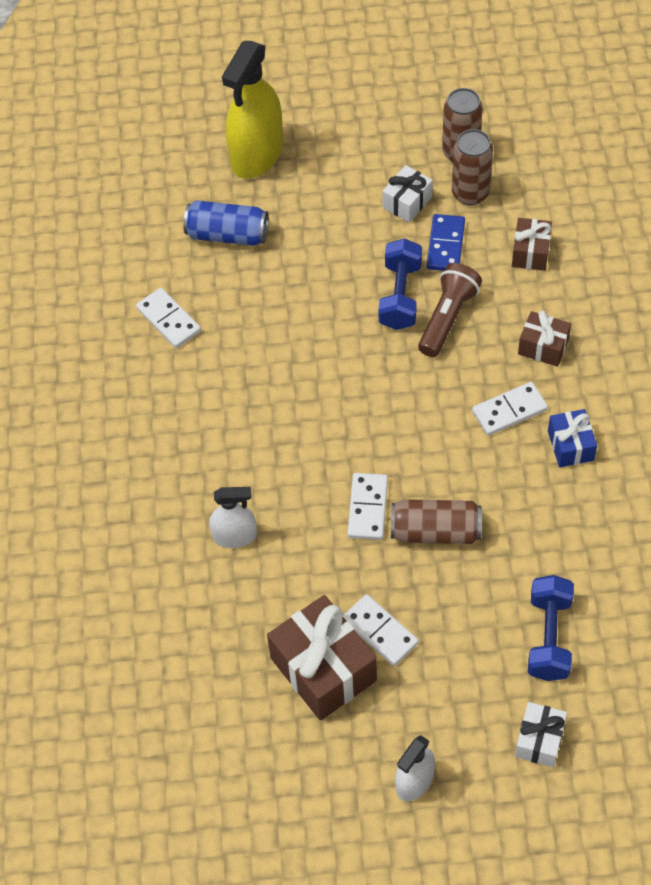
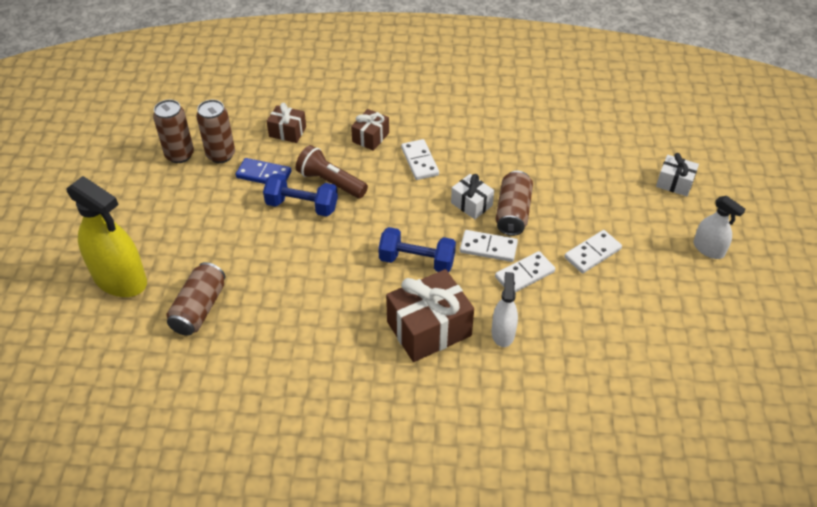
camera: 85 degrees left, 10 degrees down
white domino [136,288,201,348] -> white domino moved to [495,251,555,292]
blue can [183,200,269,246] -> brown can [166,262,225,336]
brown gift [267,595,377,721] -> brown gift moved to [386,269,474,362]
white gift [383,165,433,223] -> white gift moved to [451,174,494,219]
blue dumbbell [528,575,574,681] -> blue dumbbell moved to [378,227,456,272]
blue gift [548,409,597,467] -> none

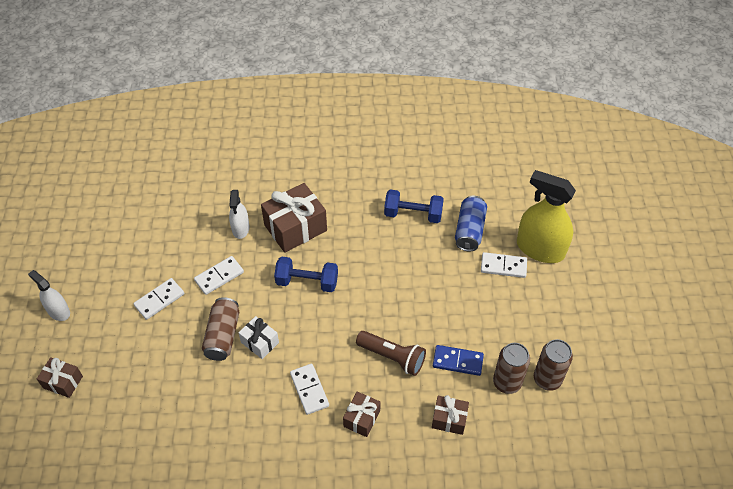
camera: 175 degrees right, 5 degrees up
brown can [166,262,225,336] -> blue can [455,196,487,252]
blue dumbbell [263,173,338,217] -> blue dumbbell moved to [384,189,444,223]
white domino [460,230,518,262] -> white domino moved to [481,252,527,278]
white gift [656,153,699,196] -> brown gift [37,357,83,398]

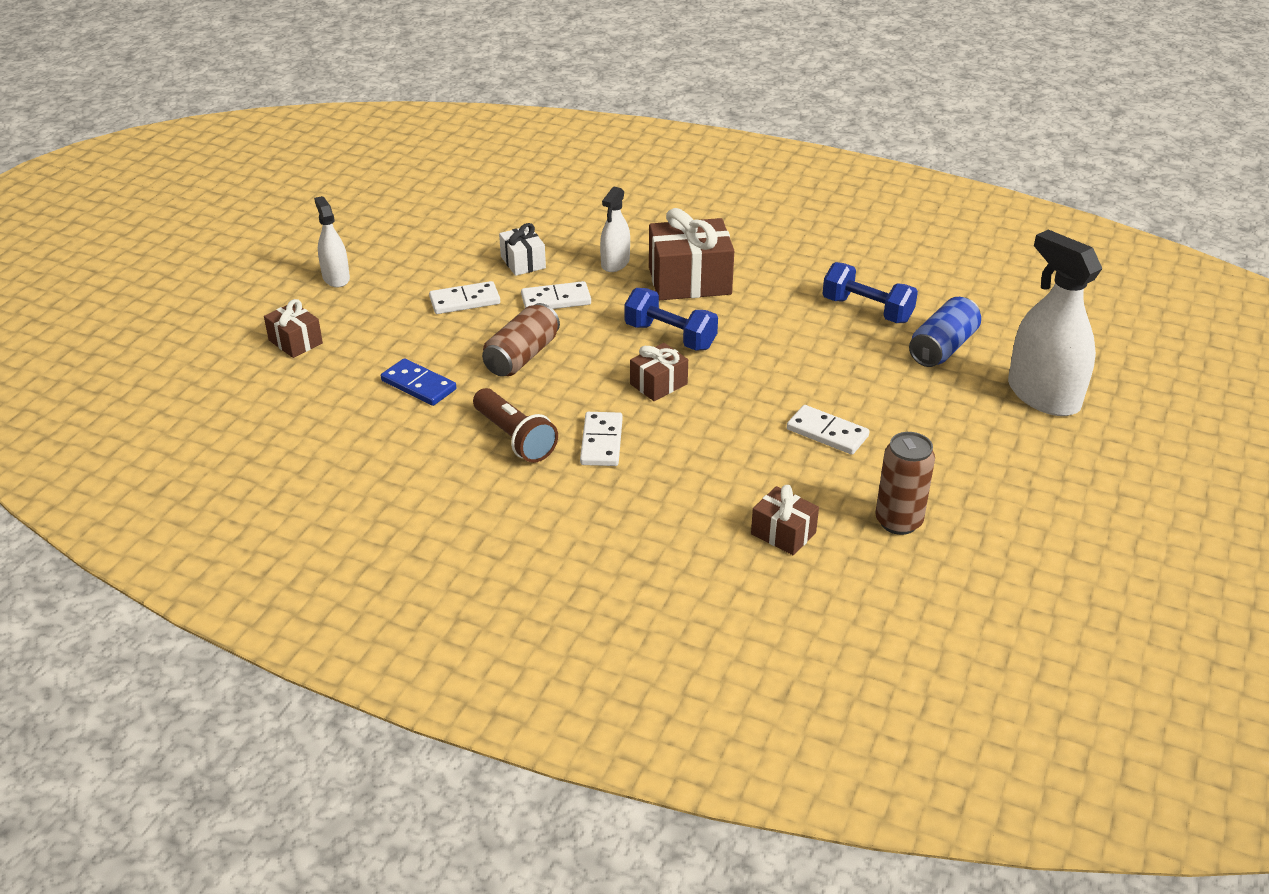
camera: 25 degrees right, 15 degrees down
white gift [238,316,279,359] -> white gift moved to [499,223,546,276]
brown gift [343,392,381,437] -> brown gift moved to [630,343,688,401]
brown flashlight [356,331,426,376] -> brown flashlight moved to [473,388,558,463]
blue domino [433,345,484,376] -> blue domino moved to [381,358,457,406]
white domino [481,252,527,278] -> white domino moved to [787,405,869,455]
yellow spray bottle [517,170,576,263] -> white spray bottle [1008,230,1102,416]
brown can [534,339,573,391] -> none

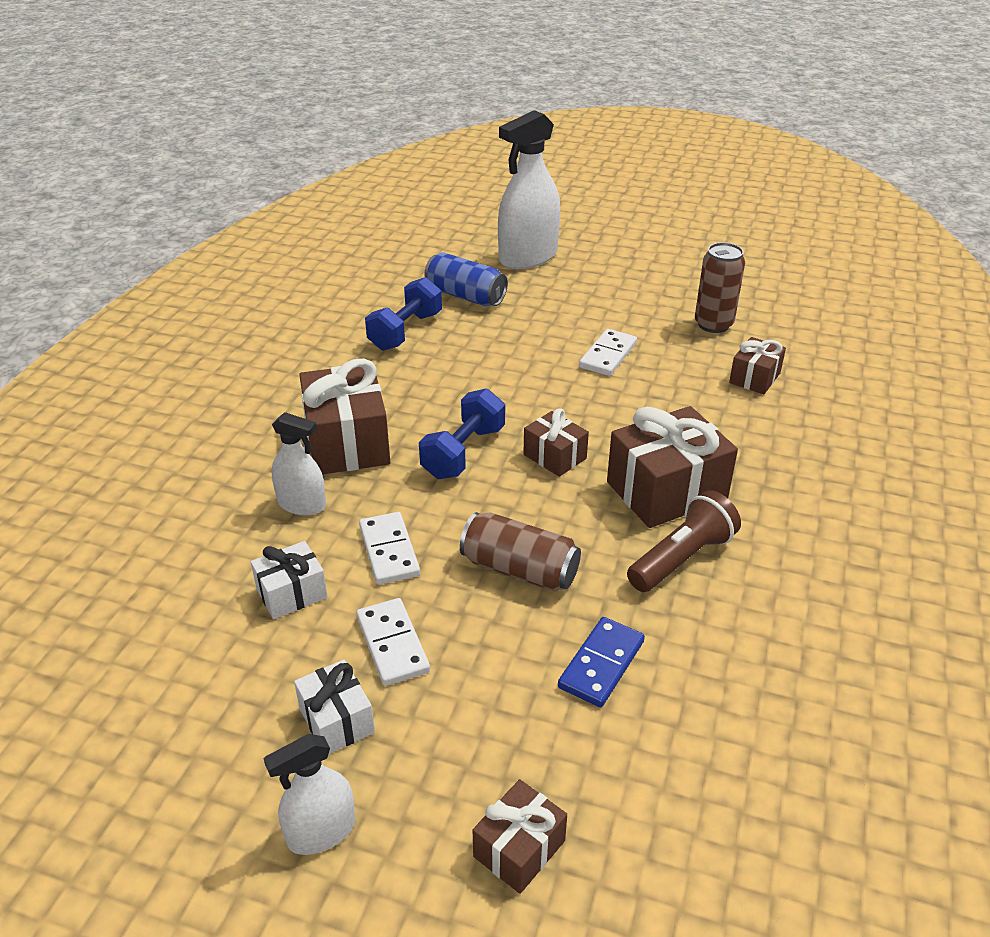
camera: 95 degrees left, 0 degrees up
white domino [580,412,623,466] -> brown gift [607,406,738,528]
none -> white gift [294,659,375,754]

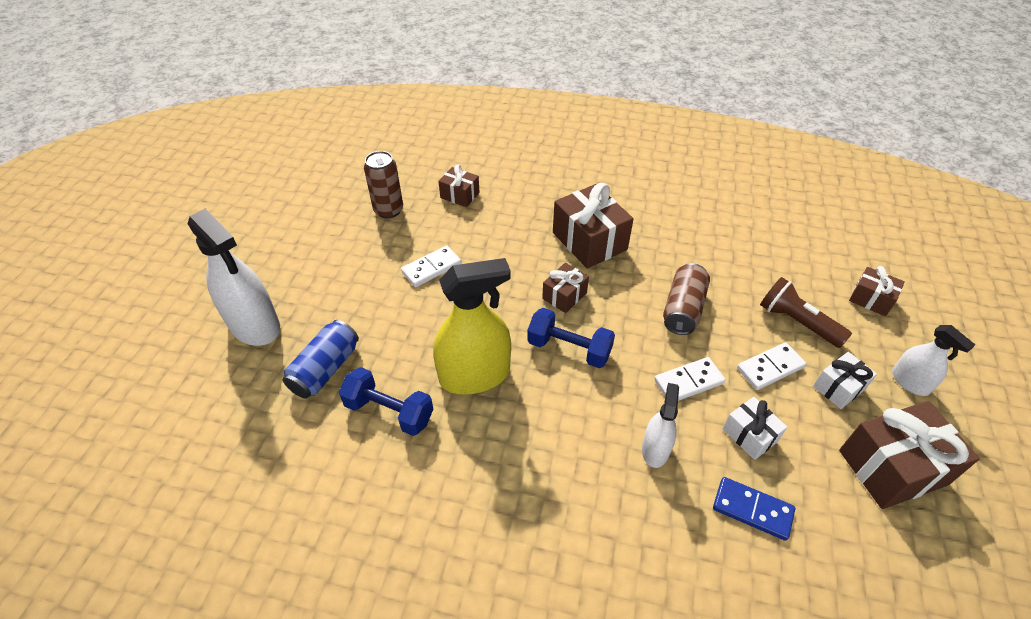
camera: 95 degrees left, 10 degrees up
brown gift [299,358,390,474] -> brown gift moved to [839,401,979,509]
blue domino [558,617,645,707] -> blue domino moved to [713,477,795,541]
white domino [579,329,637,376] -> white domino turned 60 degrees counterclockwise [401,245,461,287]
brown flashlight [627,490,741,592] -> brown flashlight moved to [760,277,852,348]
none -> yellow spray bottle [433,258,511,395]

